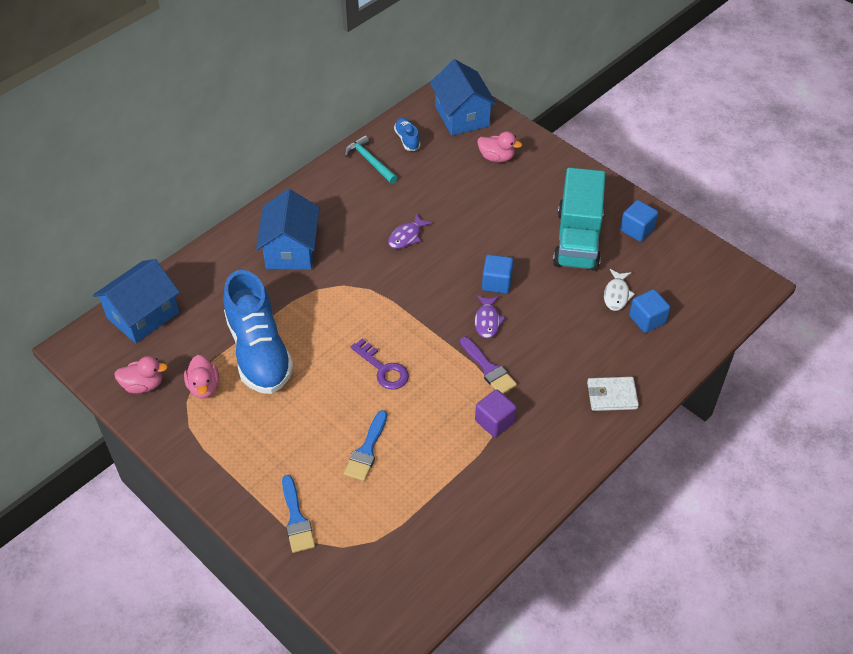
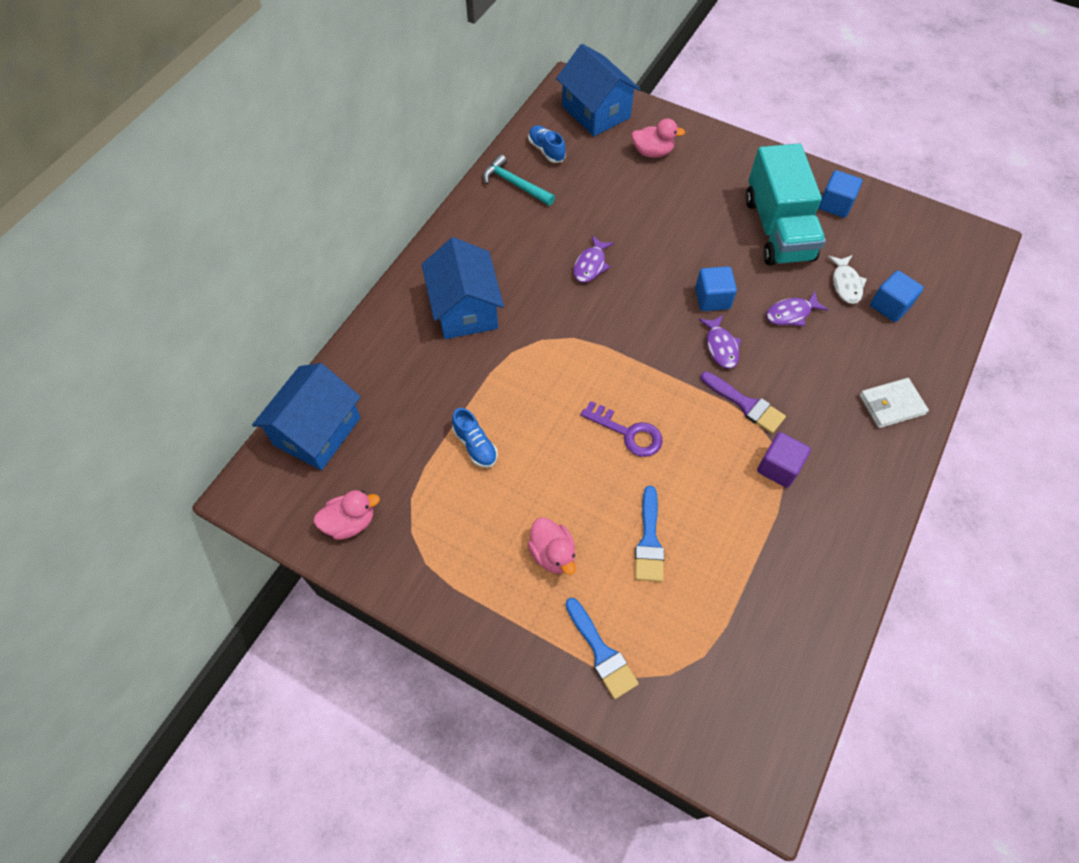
camera: 15 degrees left, 10 degrees up
pink duck [184,355,219,398] -> pink duck moved to [527,517,576,575]
blue shoe [223,270,294,394] -> blue shoe [452,408,497,468], size x0.42
none -> purple fish [766,291,828,326]

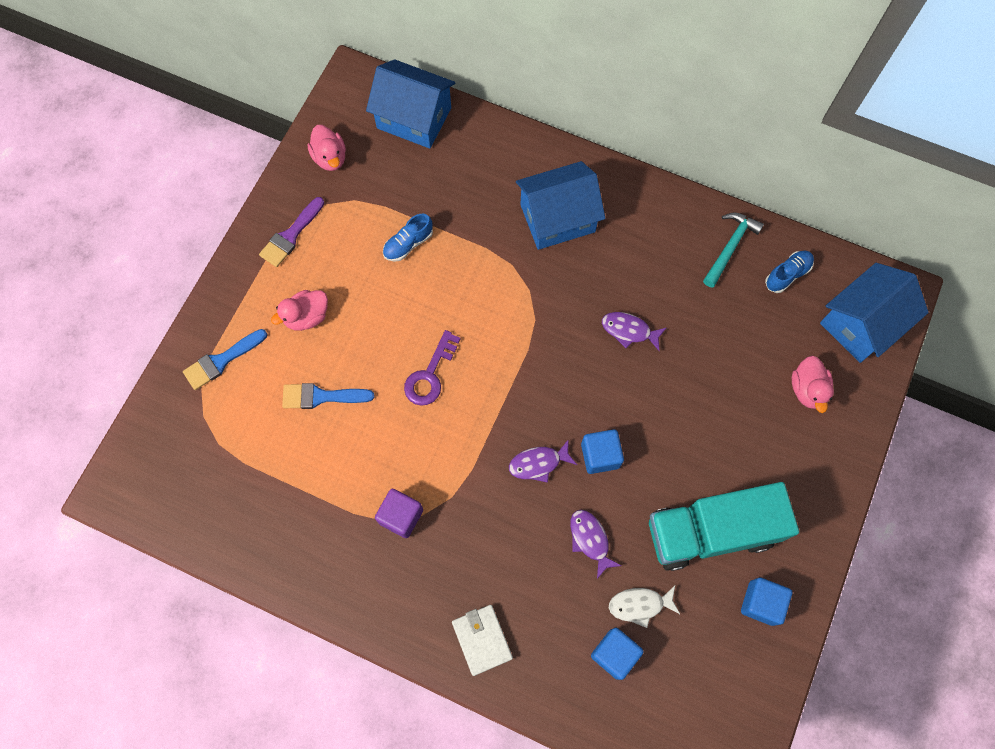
camera: 85 degrees right, 10 degrees up
purple brush [701,372,786,434] -> purple brush moved to [259,197,324,267]

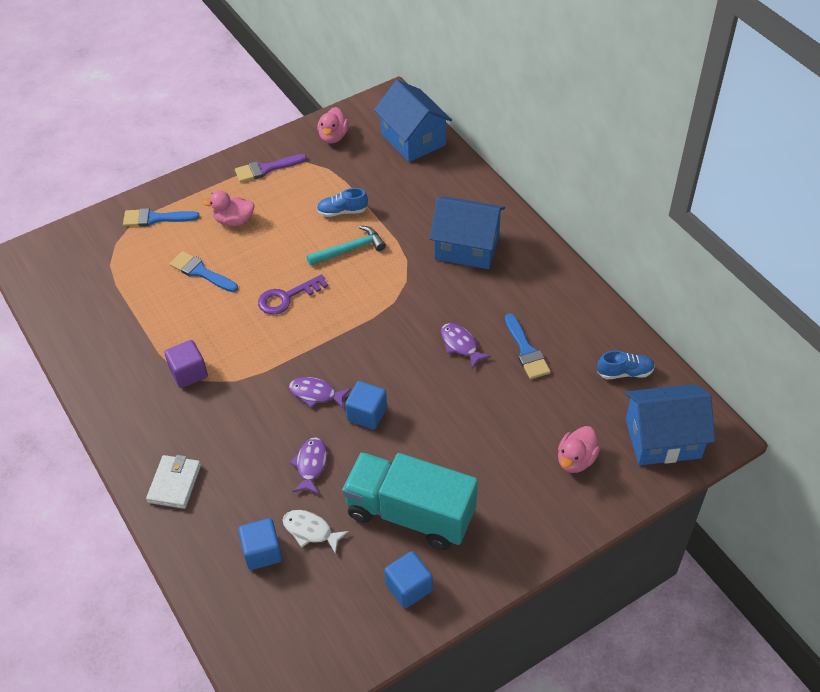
camera: 35 degrees right, 20 degrees down
turquoise hammer [703,213,764,288] -> turquoise hammer moved to [306,226,386,266]
none -> blue brush [505,313,551,379]

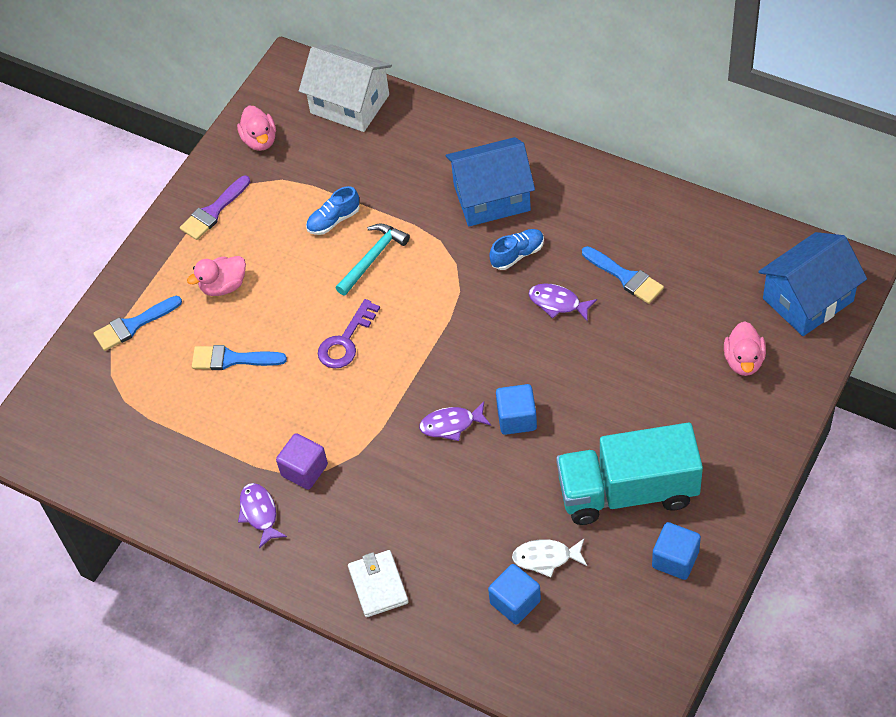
camera: 25 degrees left, 5 degrees up
purple fish [290,437,327,494] -> purple fish moved to [238,483,287,548]
blue house [374,80,452,162] -> white house [299,44,392,132]
blue shoe [597,350,655,379] -> blue shoe moved to [490,229,544,270]

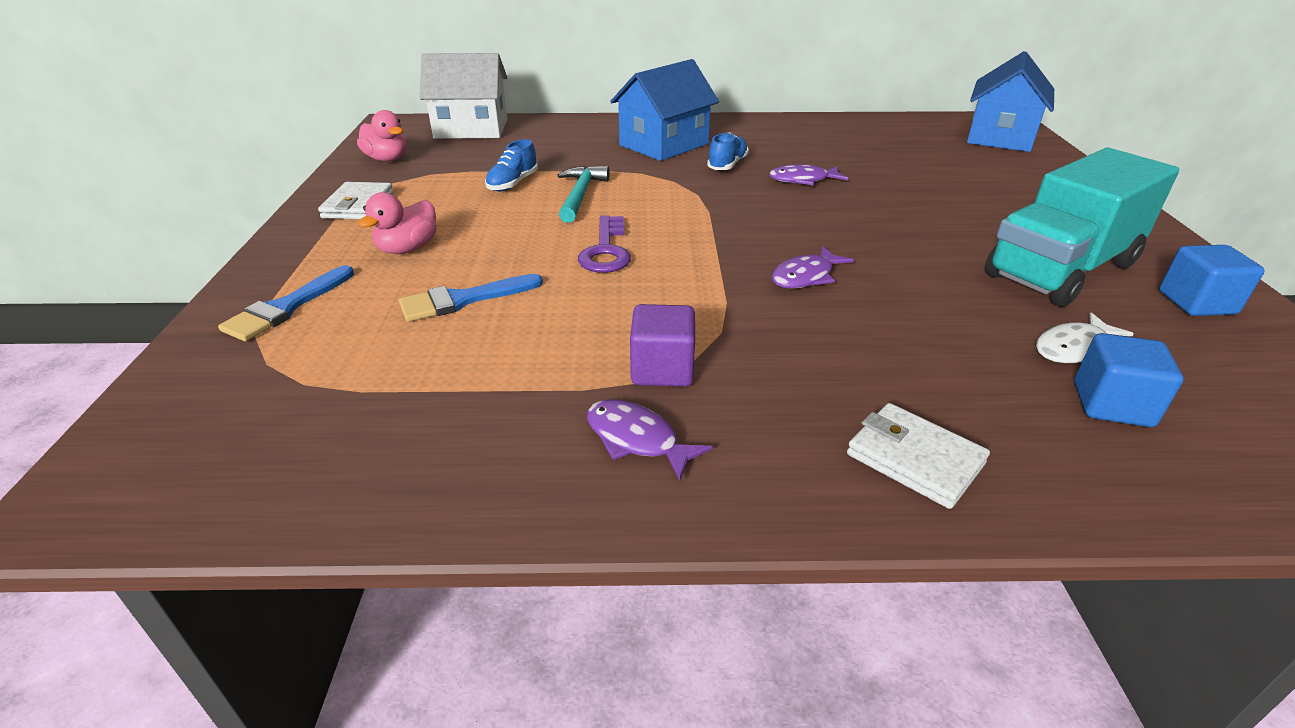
camera: 35 degrees left, 20 degrees down
purple brush [180,175,250,240] -> white wallet [318,182,394,219]
blue cube [496,384,537,435] -> none
blue brush [582,246,664,304] -> none
pink duck [724,321,766,376] -> none

